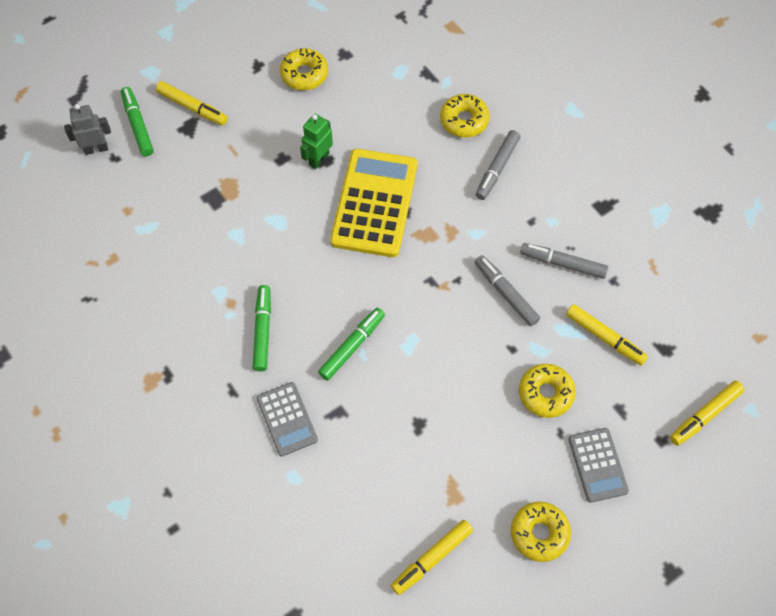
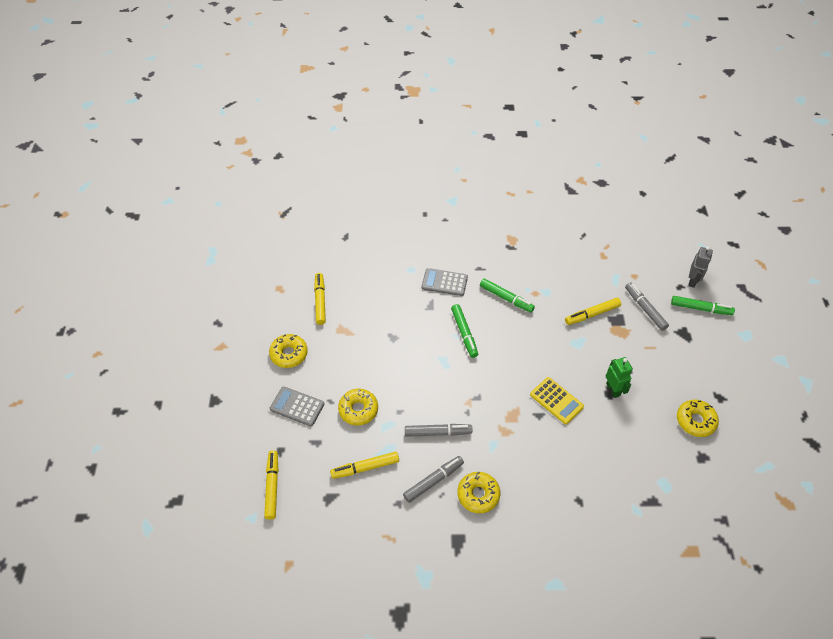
camera: 125 degrees right, 10 degrees down
yellow marker [156,81,228,125] -> yellow marker moved to [565,298,621,325]
yellow calculator [330,149,418,257] -> yellow calculator [530,377,584,424], size x0.55
yellow donut [440,94,490,138] -> yellow donut moved to [457,472,500,513]
grey marker [476,130,520,200] -> grey marker moved to [625,282,669,331]

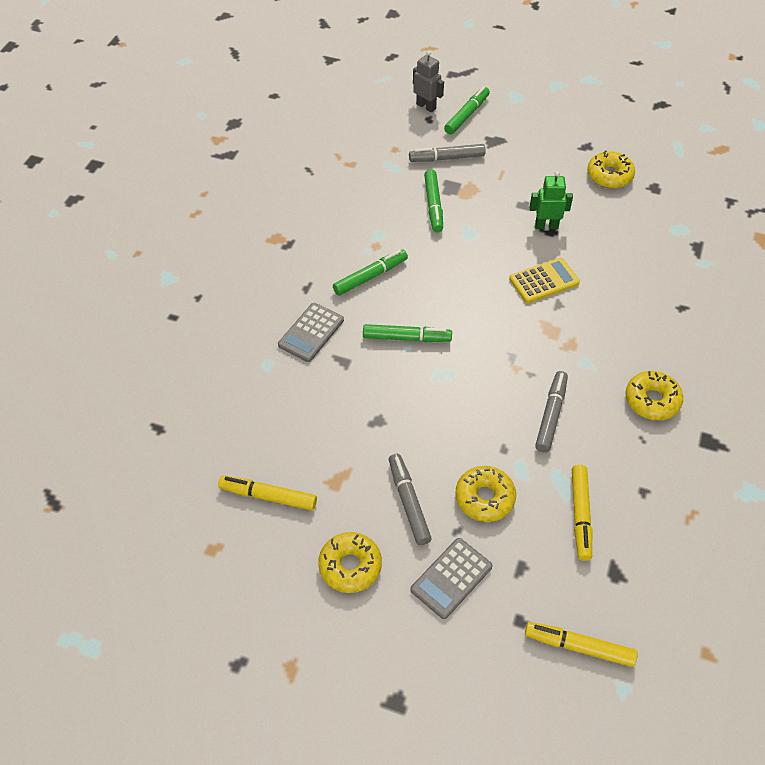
camera: 70 degrees left, 0 degrees up
grey marker [403,456,464,503] -> grey marker moved to [389,454,432,545]
yellow marker [565,298,621,325] -> green marker [424,169,443,232]

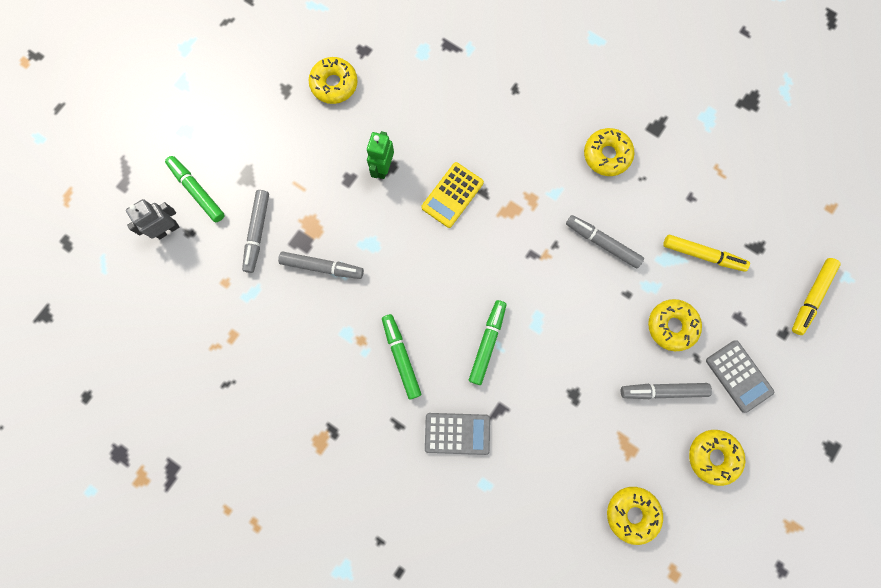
camera: 75 degrees left, 25 degrees up
yellow marker [218,475,317,511] -> yellow donut [607,487,663,545]
grey calculator [278,303,344,362] -> grey calculator turned 45 degrees counterclockwise [425,413,490,455]
green marker [424,169,443,232] -> grey marker [278,251,364,279]
yellow calculator [509,258,580,303] -> yellow calculator turned 135 degrees counterclockwise [421,162,484,228]

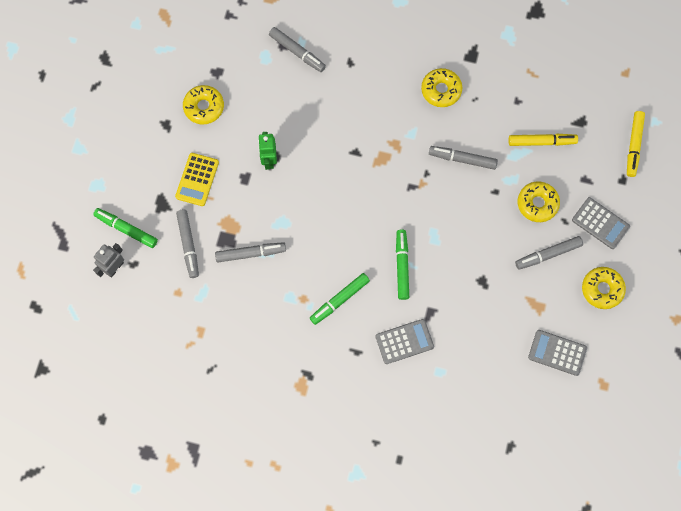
camera: 20 degrees left, 5 degrees down
green marker [382,314,421,400] -> green marker turned 90 degrees counterclockwise [310,273,370,325]
yellow calculator [421,162,484,228] -> yellow calculator moved to [175,153,219,206]
yellow donut [607,487,663,545] -> grey calculator [528,330,587,376]
none -> grey marker [269,27,326,72]

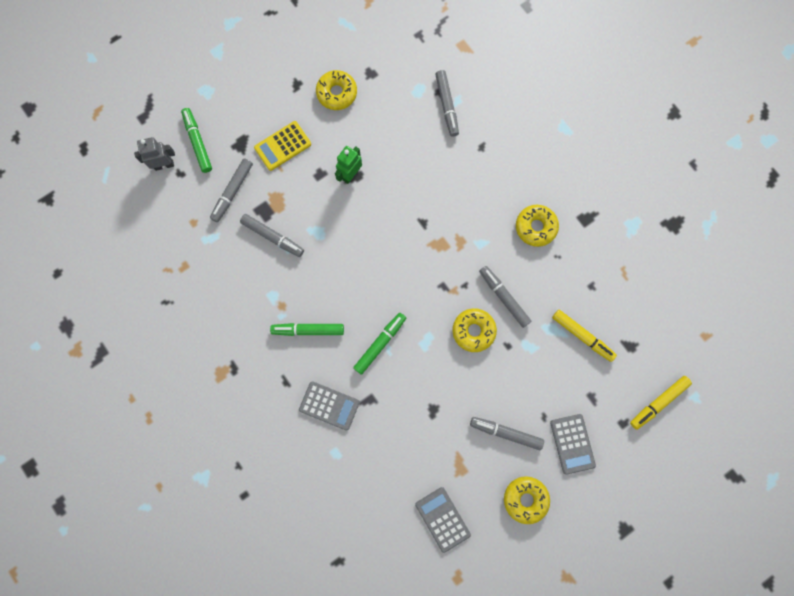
camera: 40 degrees right, 5 degrees up
yellow donut [518,182,560,222] -> yellow donut moved to [452,308,497,352]

